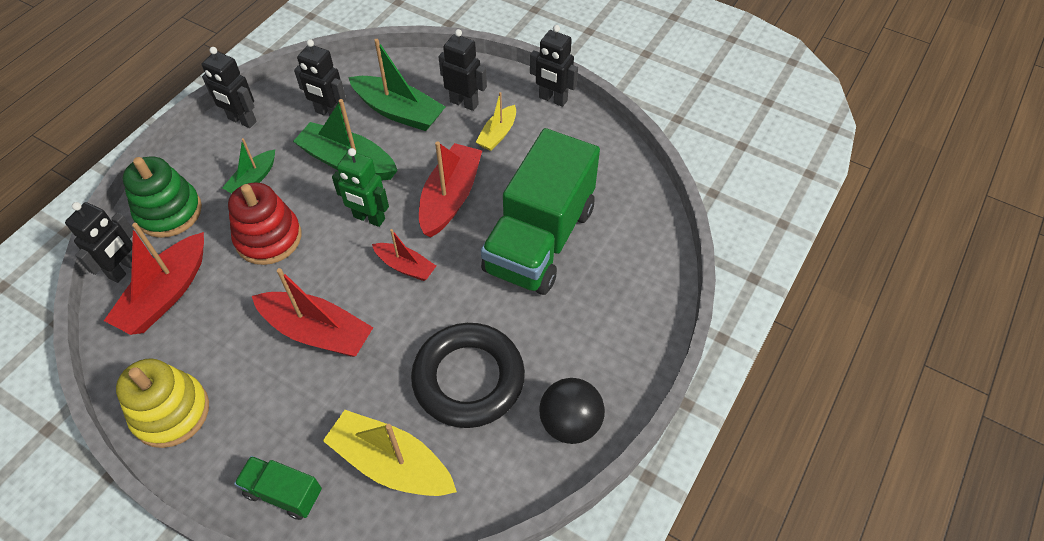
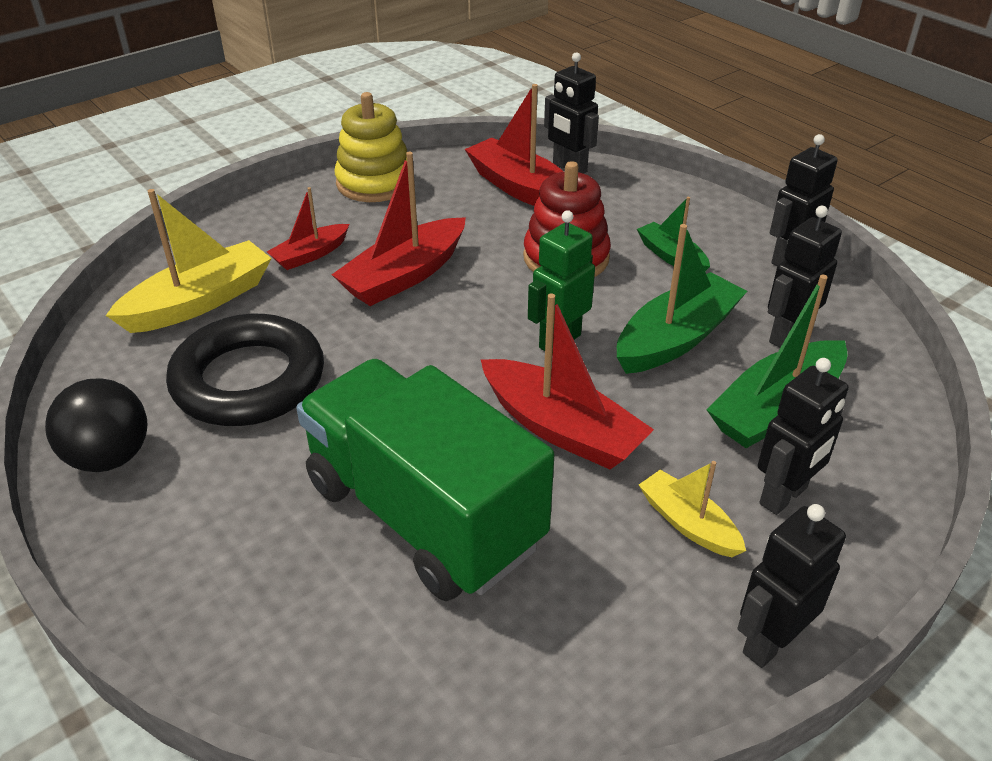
camera: 110 degrees right, 15 degrees down
green stacking toy [123,157,202,238] -> none
green truck [234,456,322,520] -> none
red boat [372,229,436,281] -> red boat moved to [267,187,349,270]

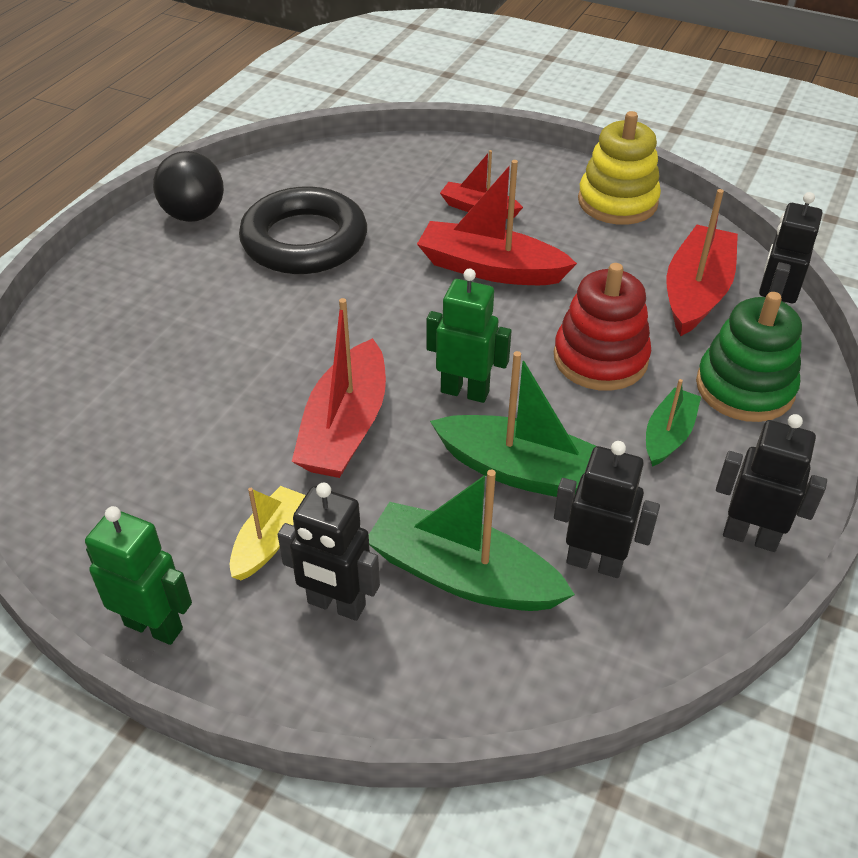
camera: 65 degrees right, 5 degrees up
yellow boat [106,189,272,333] -> none
green truck [296,359,554,601] -> none
black robot [738,504,846,668] -> green robot [85,506,192,645]
none -> green stacking toy [696,292,802,422]

